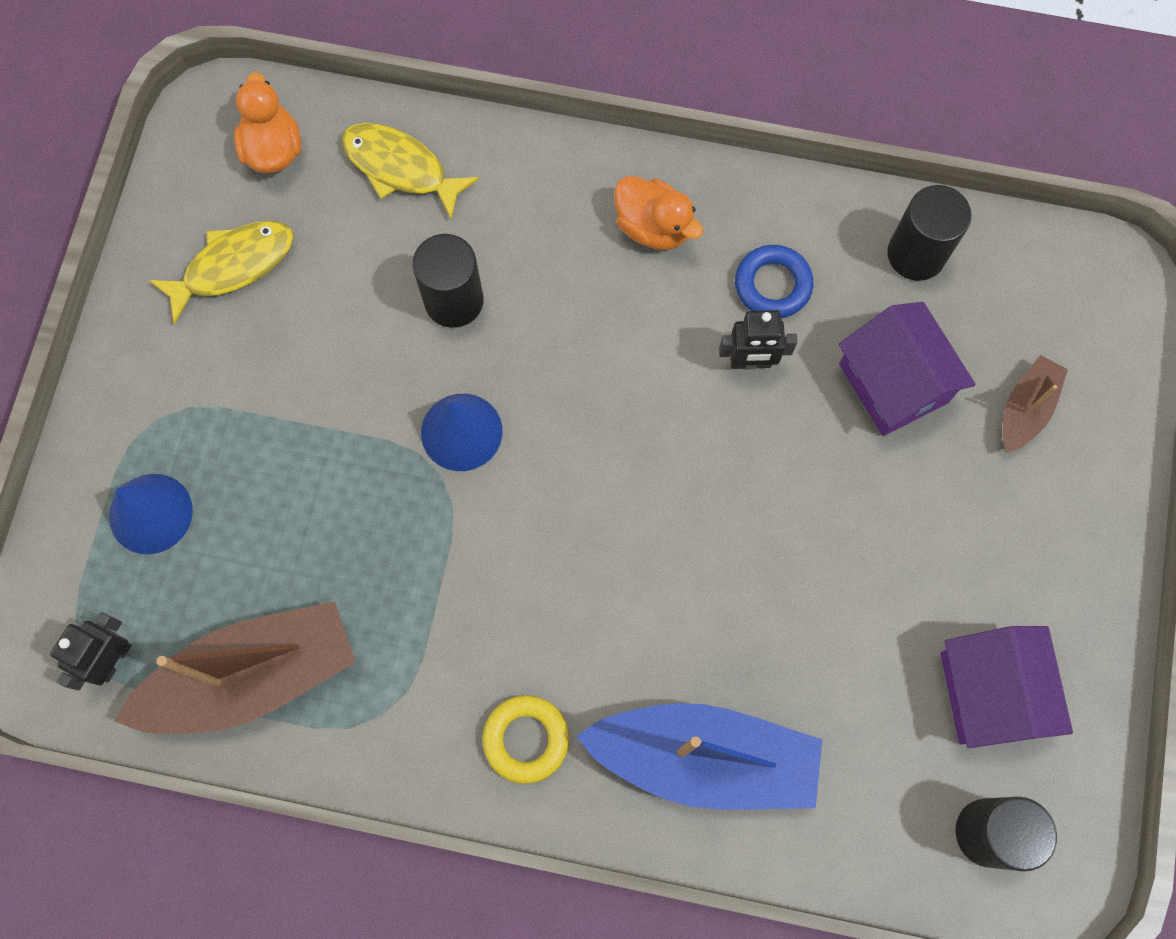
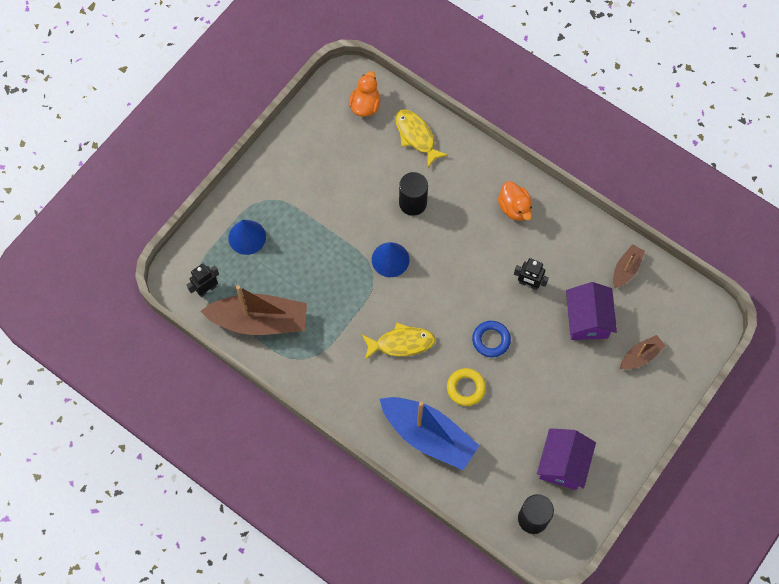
camera: 25 degrees right, 5 degrees down
yellow fish [149,221,293,324] -> yellow fish moved to [362,323,435,360]
yellow ring [482,695,569,784] -> yellow ring moved to [447,368,486,406]
blue ring [735,245,814,318] -> blue ring moved to [472,321,511,357]
black cylinder [887,185,971,281] -> brown boat [613,244,645,288]

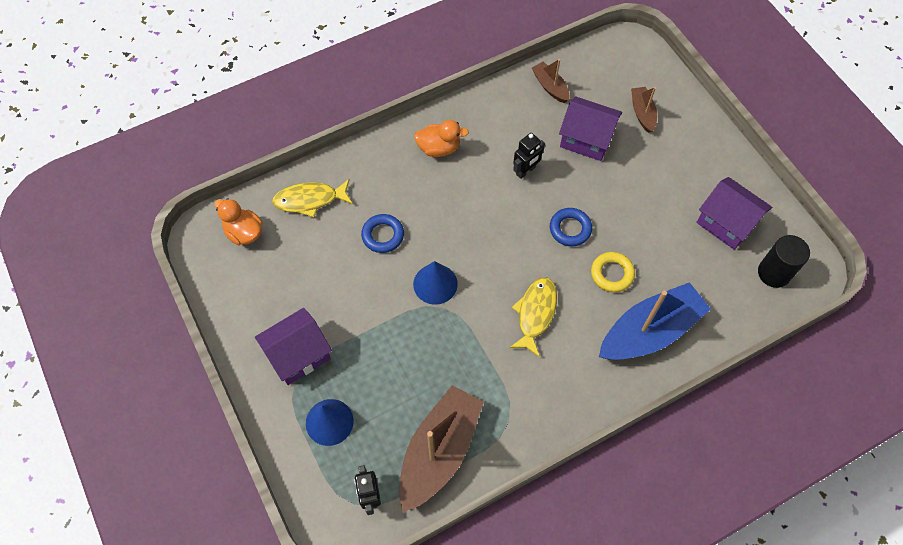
camera: 65 degrees left, 5 degrees down
black cylinder [399,172,428,216] -> blue ring [361,214,404,253]
none -> purple house [255,308,332,385]

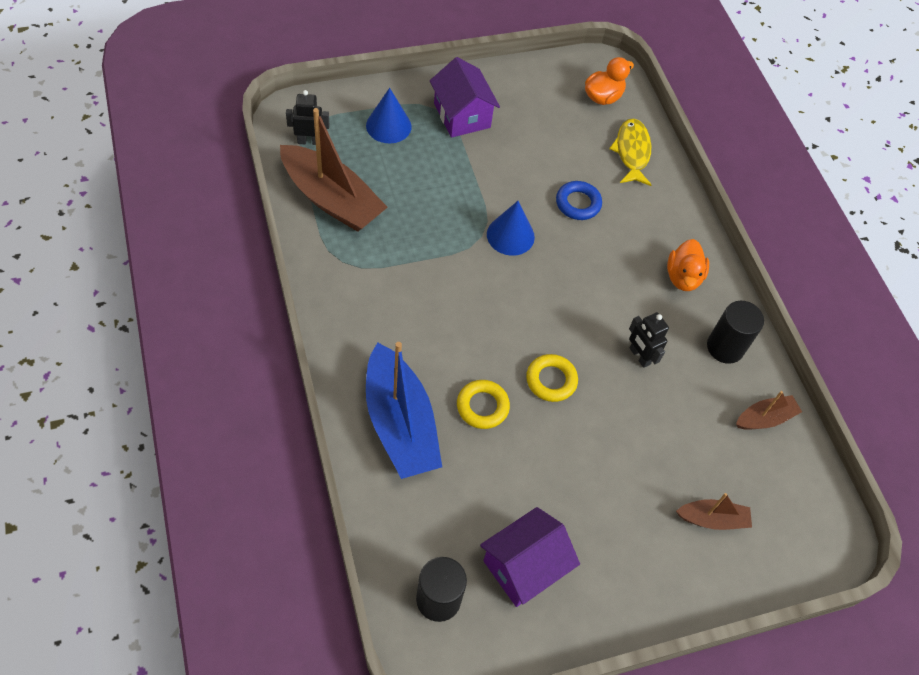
camera: 95 degrees right, 5 degrees down
yellow fish [509,277,557,357] -> none
blue ring [550,208,592,247] -> yellow ring [526,354,578,402]
purple house [559,96,622,161] -> none
none -> black cylinder [707,301,764,364]

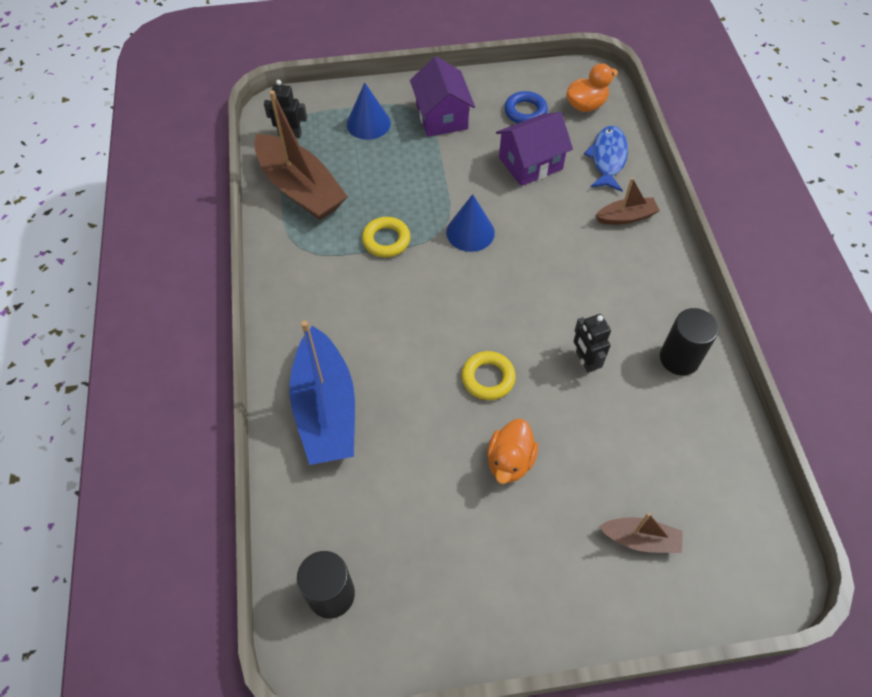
camera: 15 degrees right, 0 degrees up
yellow ring [457,380,510,429] -> yellow ring moved to [362,217,410,257]
purple house [480,507,580,607] -> purple house moved to [496,112,573,186]
blue ring [556,181,602,220] -> blue ring moved to [504,91,548,123]
yellow fish [609,118,651,186] -> blue fish [584,126,628,192]
orange duck [667,239,709,291] -> orange duck moved to [487,419,538,484]
brown boat [736,391,802,430] -> brown boat moved to [595,178,660,225]

